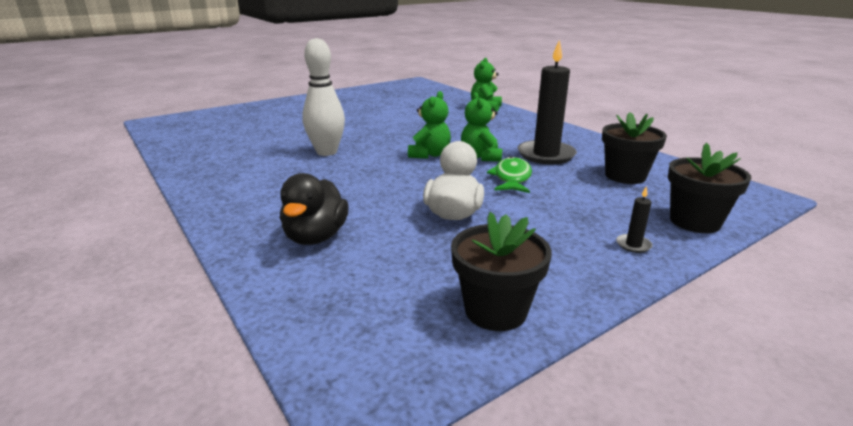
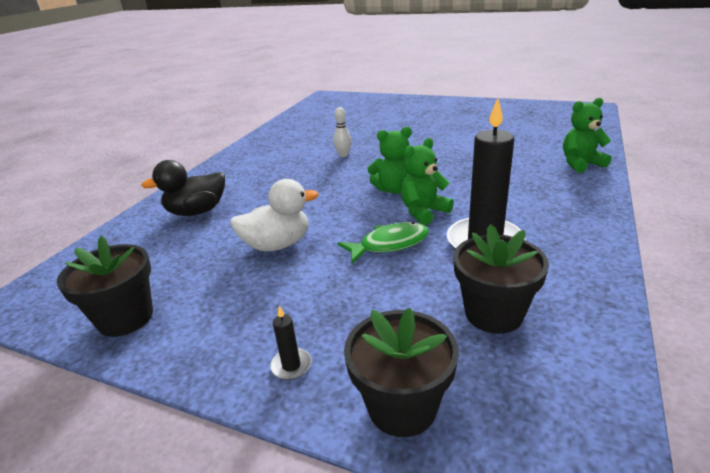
camera: 60 degrees right, 5 degrees up
white bowling pin [302,38,345,156] -> white bowling pin [333,107,352,157], size x0.49

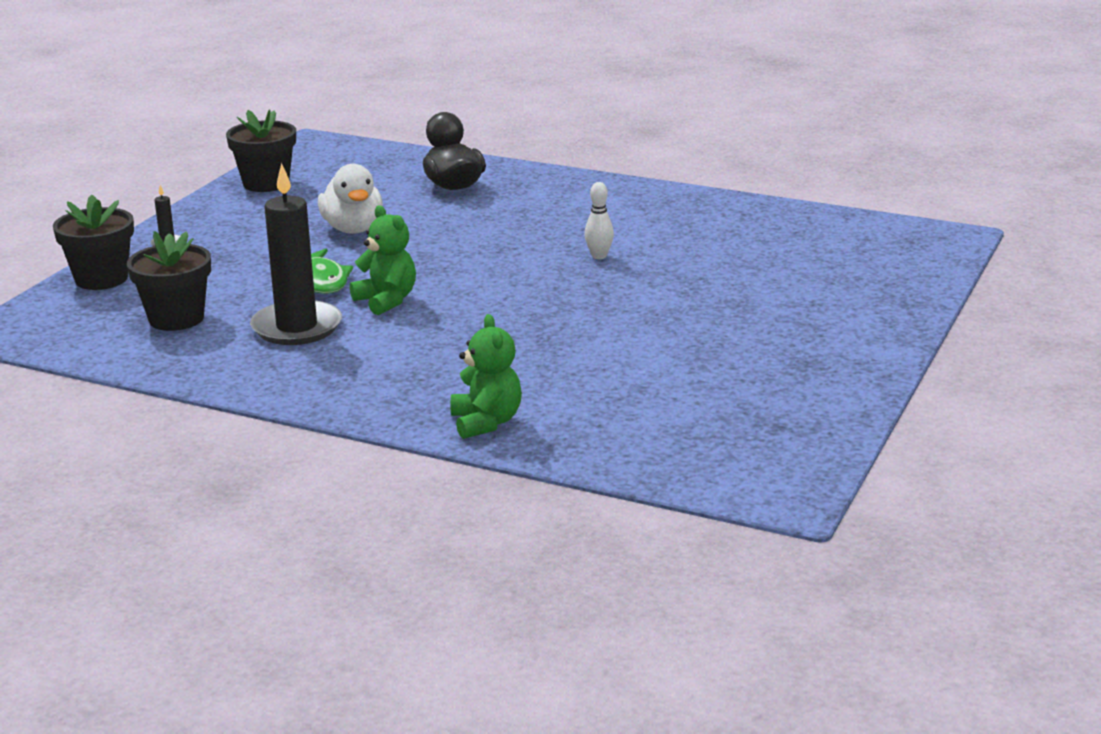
camera: 90 degrees right, 5 degrees down
green teddy bear [368,127,412,194] -> none

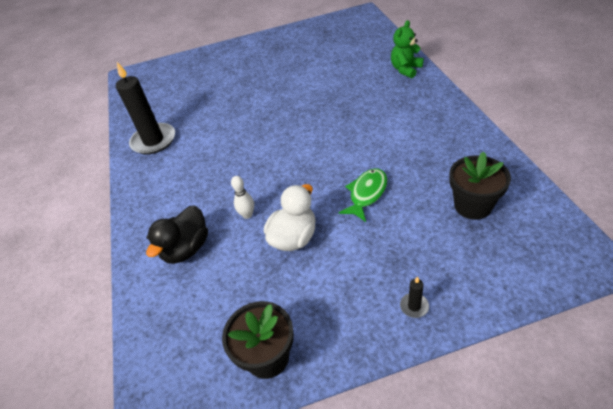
camera: 125 degrees left, 20 degrees up
black flower pot [53,195,134,290] -> none
black candle [250,163,342,345] -> black candle moved to [116,62,175,154]
green teddy bear [350,205,416,315] -> none
white bowling pin [584,182,614,259] -> white bowling pin moved to [231,176,254,219]

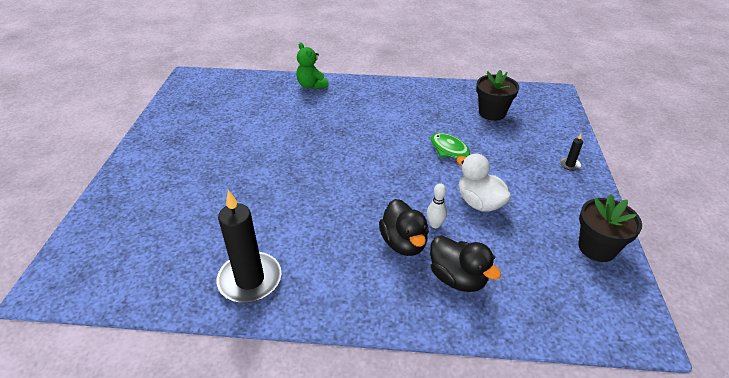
camera: 75 degrees left, 5 degrees down
none -> black duck [379,199,429,256]

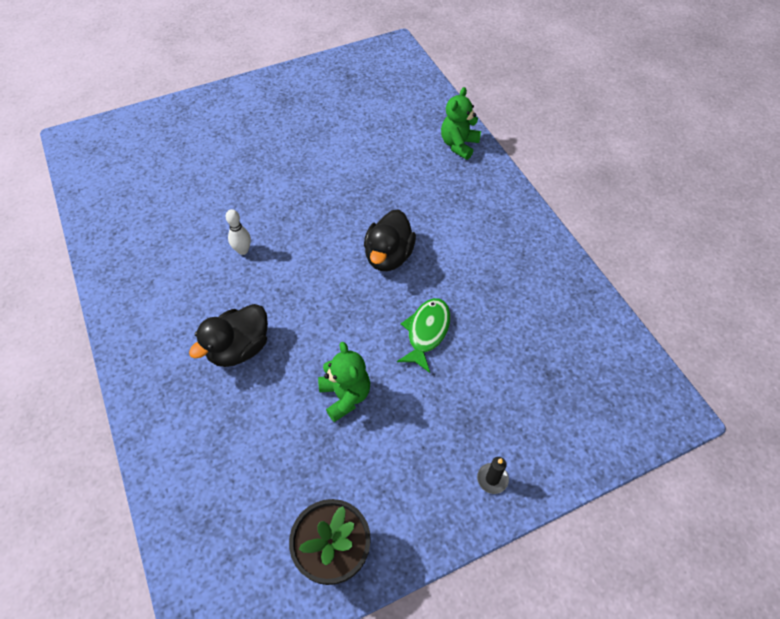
camera: 60 degrees right, 15 degrees up
black candle [216,190,282,303] -> none
white bowling pin [427,183,447,228] -> white bowling pin moved to [226,209,251,255]
black duck [430,235,501,292] -> black duck moved to [364,209,416,271]
white duck [457,154,511,212] -> green teddy bear [318,342,370,422]
black flower pot [476,70,519,121] -> none

